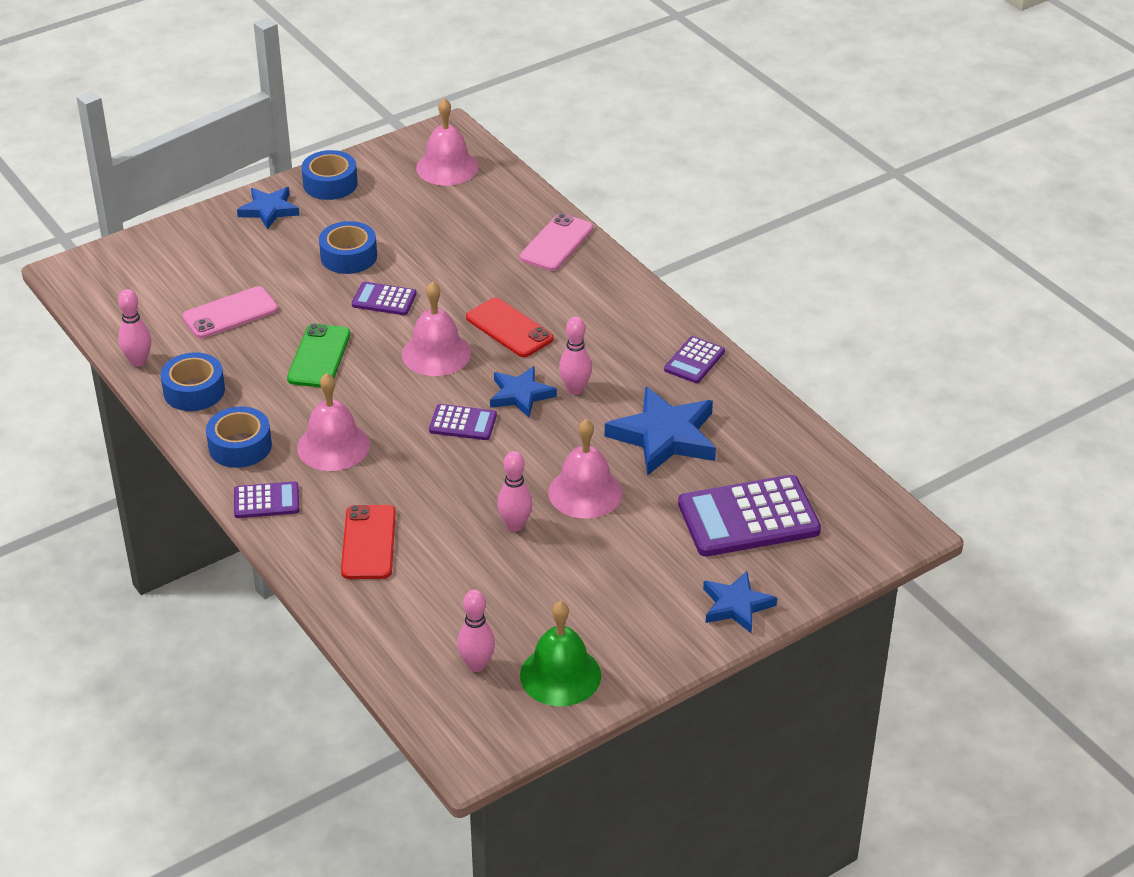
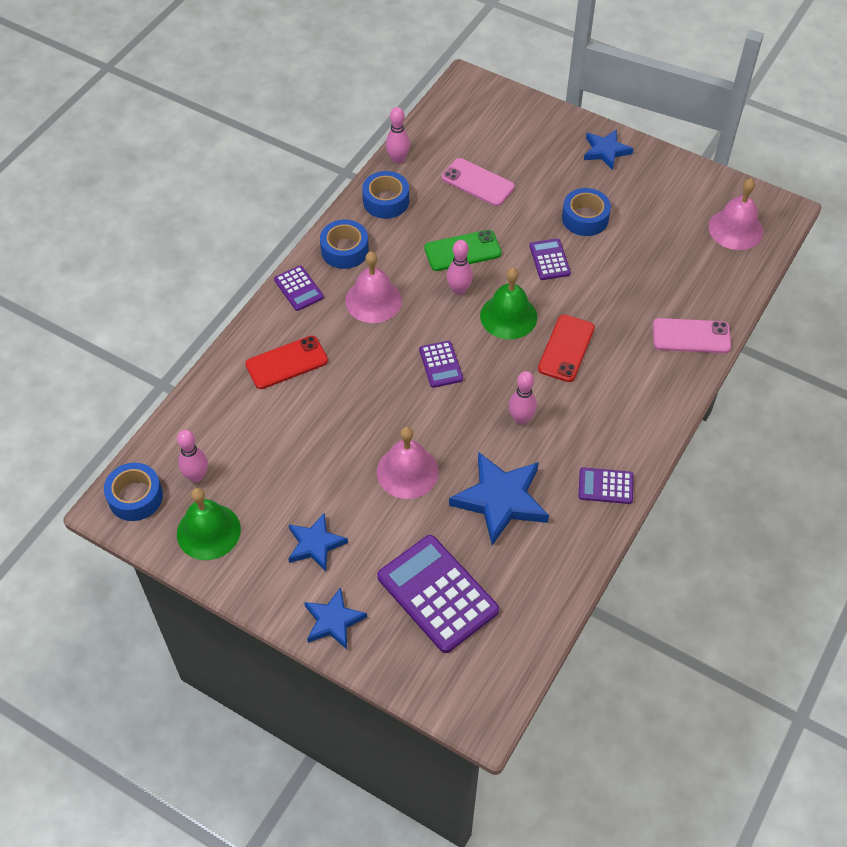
camera: 65 degrees right, 15 degrees up
blue tape [301,150,358,200] -> blue tape moved to [104,463,163,521]
pink bell [402,282,471,376] -> green bell [480,268,537,339]
blue star [490,366,557,417] -> blue star moved to [288,512,348,571]
pink bowling pin [497,451,532,532] -> pink bowling pin moved to [447,240,473,295]

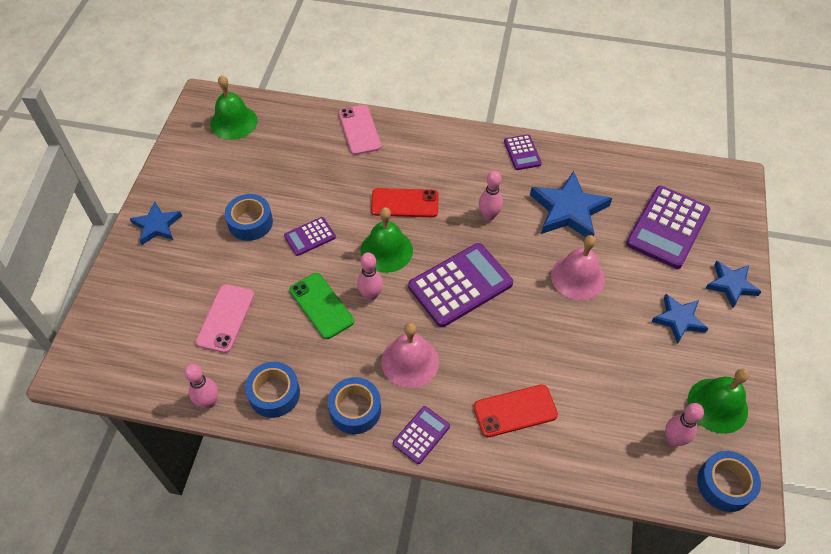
camera: 110 degrees left, 0 degrees up
red phone [245,335,328,389] -> red phone turned 60 degrees counterclockwise [474,384,558,437]
purple calculator [419,341,463,388] -> purple calculator [408,243,513,327], size x1.95
pink bell [708,179,763,250] -> green bell [210,75,257,140]

